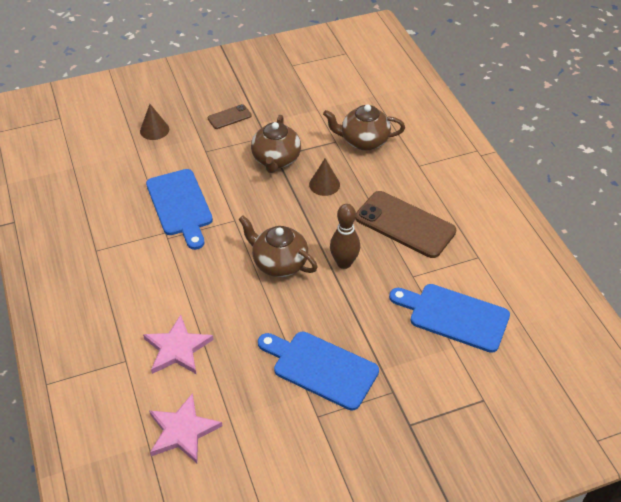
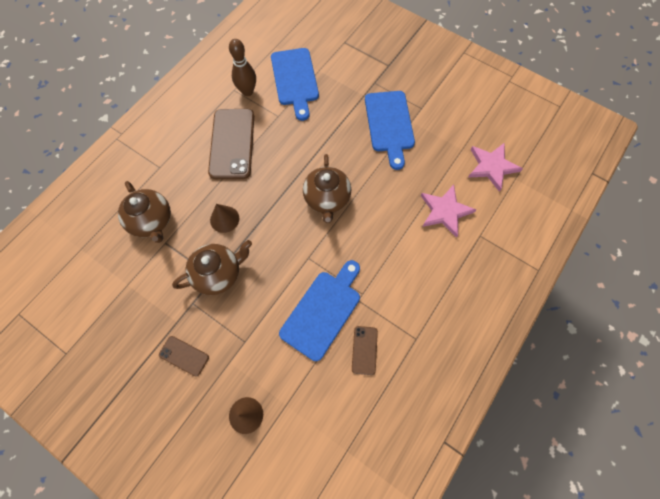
camera: 125 degrees left, 20 degrees up
brown bowling pin [330,204,360,269] -> brown bowling pin moved to [229,39,256,96]
none -> brown phone [352,326,378,375]

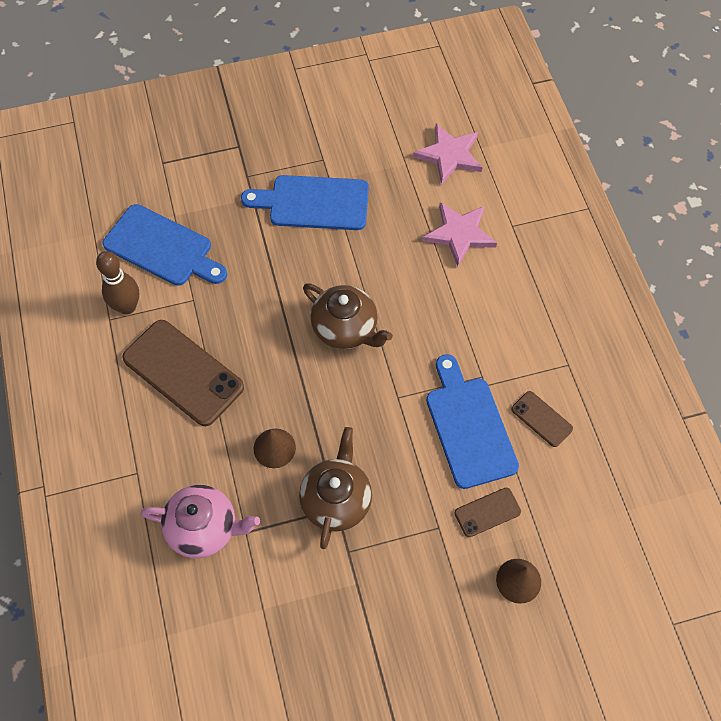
camera: 50 degrees left, 5 degrees down
brown teapot [118,181,171,243] -> pink teapot [141,485,260,558]
brown phone [159,336,209,377] -> brown phone moved to [454,488,521,537]
blue cutting board [365,91,415,170] -> blue cutting board turned 150 degrees clockwise [241,175,369,230]

